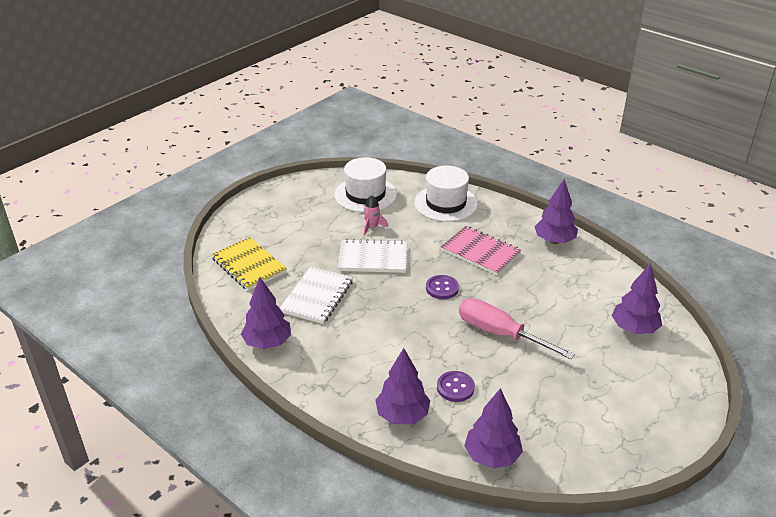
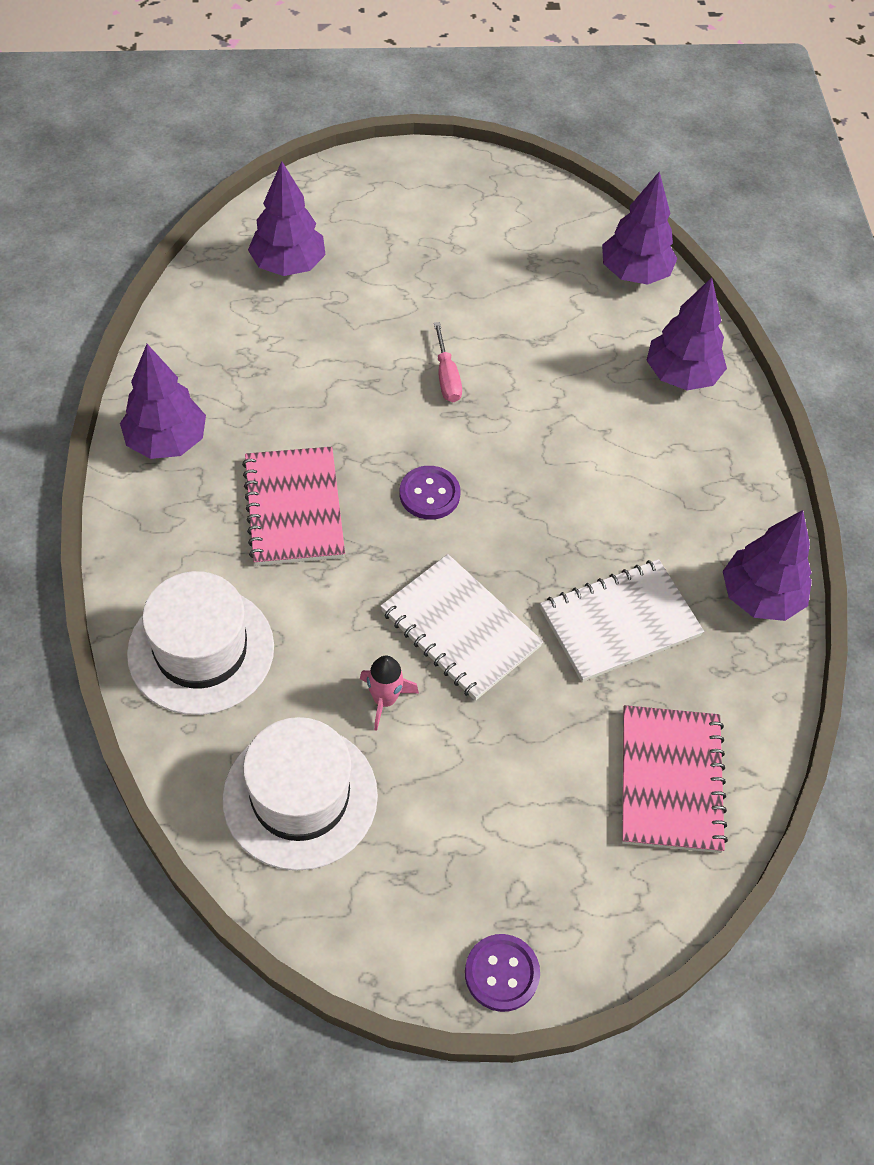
camera: 140 degrees left, 20 degrees up
yellow notebook [211,237,287,291] -> pink notebook [622,705,728,853]
purple button [437,371,475,402] -> purple button moved to [465,934,540,1012]
pink screwdriver [459,298,575,359] -> pink screwdriver [434,322,462,402], size x0.50

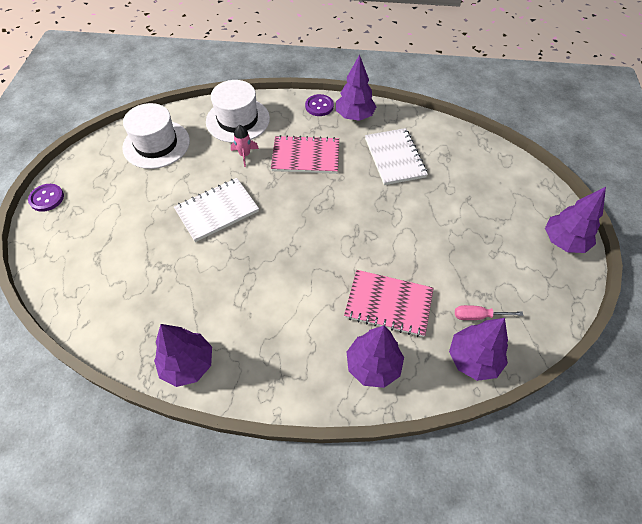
camera: 105 degrees right, 0 degrees up
purple tree [248,161,326,276] -> purple tree moved to [545,187,606,253]
pink rocket [360,656,419,731] -> pink rocket moved to [231,125,259,167]
purple button [400,466,461,520] -> purple button moved to [305,94,334,116]
pink screwdriver [434,322,462,402] -> pink screwdriver moved to [455,305,523,320]
white notebook [540,559,704,682] -> white notebook moved to [365,128,428,185]
pink notebook [622,705,728,853] -> pink notebook moved to [344,270,434,337]

